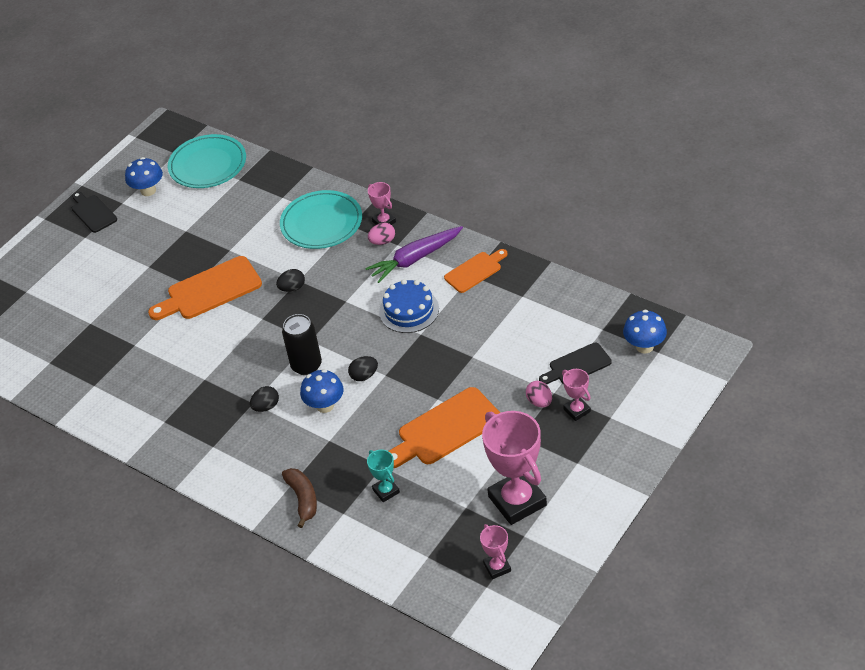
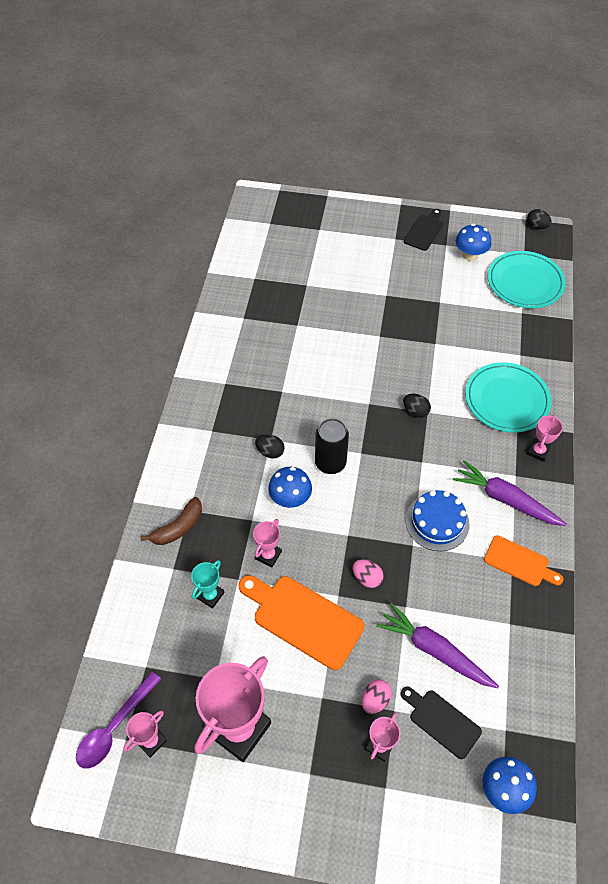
camera: 60 degrees right, 10 degrees up
orange cutting board [148,256,262,320] -> none
black egg [348,356,378,381] -> black egg moved to [527,209,552,229]
pink egg [368,223,395,245] -> pink egg moved to [353,559,384,588]
none -> purple spoon [76,672,161,769]
none -> pink trophy [253,519,282,567]
none -> purple carrot [376,603,499,688]

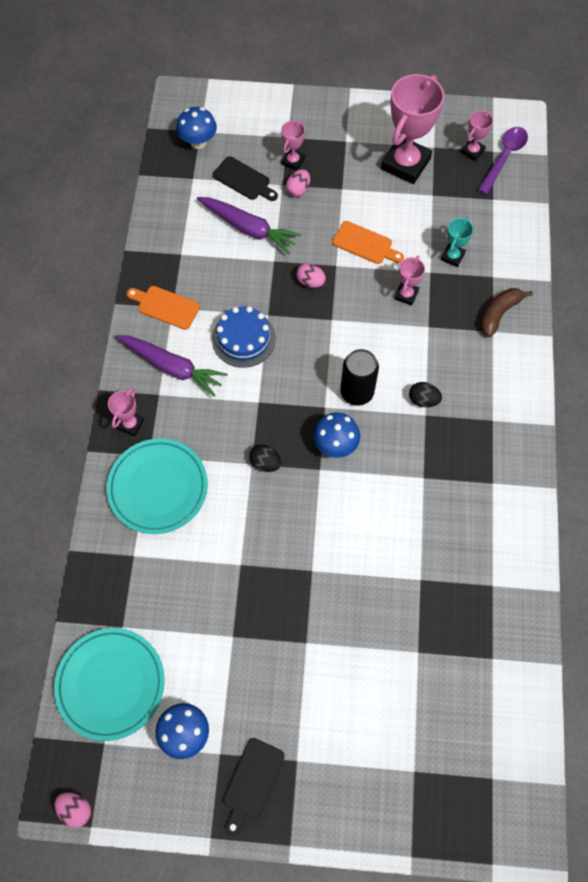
camera: 175 degrees right, 10 degrees up
orange cutting board [239,575,364,670] -> orange cutting board [332,221,404,264], size x0.61
blue mushroom [268,467,312,508] -> blue mushroom moved to [313,412,360,458]
black egg [527,209,552,229] -> pink egg [54,792,91,828]

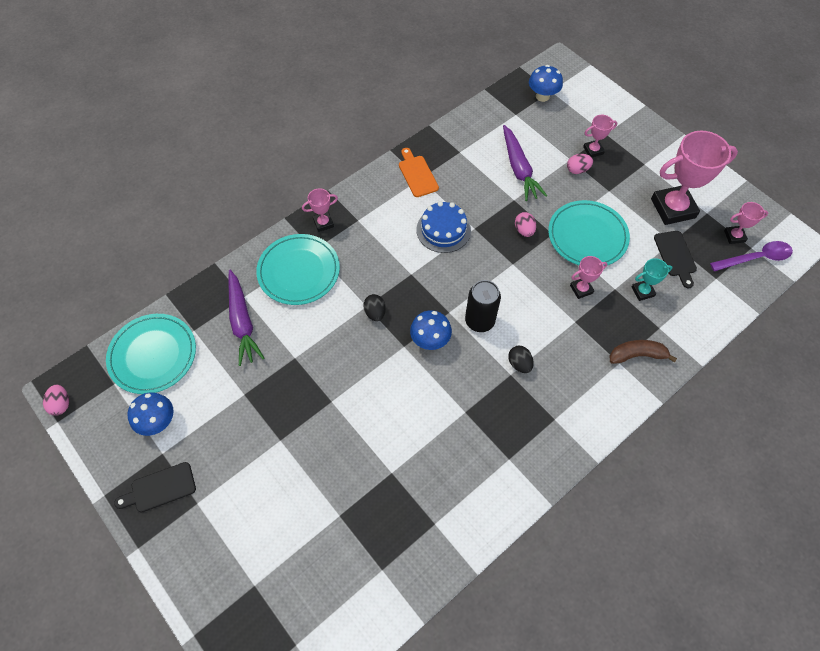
camera: 45 degrees right, 5 degrees down
purple carrot [115,335,228,397] -> purple carrot moved to [228,270,264,366]
black cutting board [213,156,278,201] -> black cutting board moved to [654,231,697,288]
orange cutting board [332,221,404,264] -> turquoise plate [548,200,630,266]

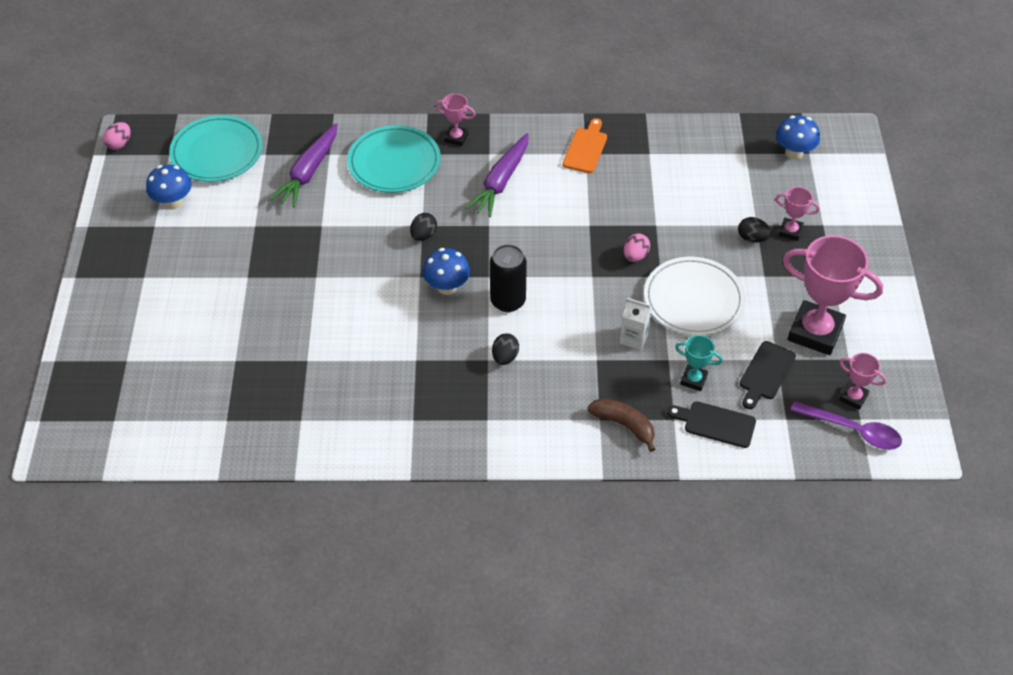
camera: 40 degrees right, 10 degrees down
black cutting board [114,462,196,512] -> black cutting board moved to [667,401,756,448]
blue cake [416,201,471,253] -> none
purple carrot [503,125,547,201] -> purple carrot moved to [465,133,529,217]
turquoise plate [548,200,630,266] -> white plate [644,257,745,336]
pink egg [567,154,593,174] -> black egg [738,217,771,243]
pink trophy [570,256,607,299] -> white carton [620,298,652,350]

